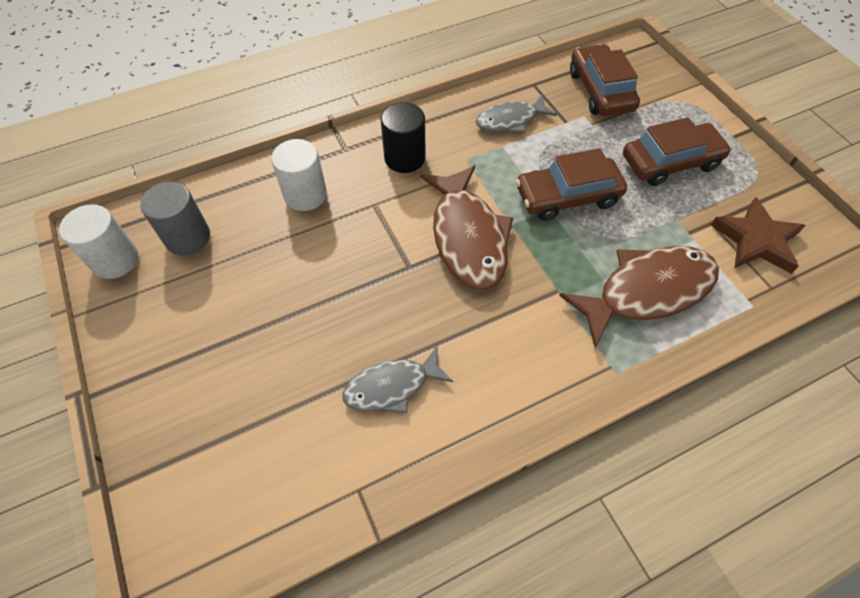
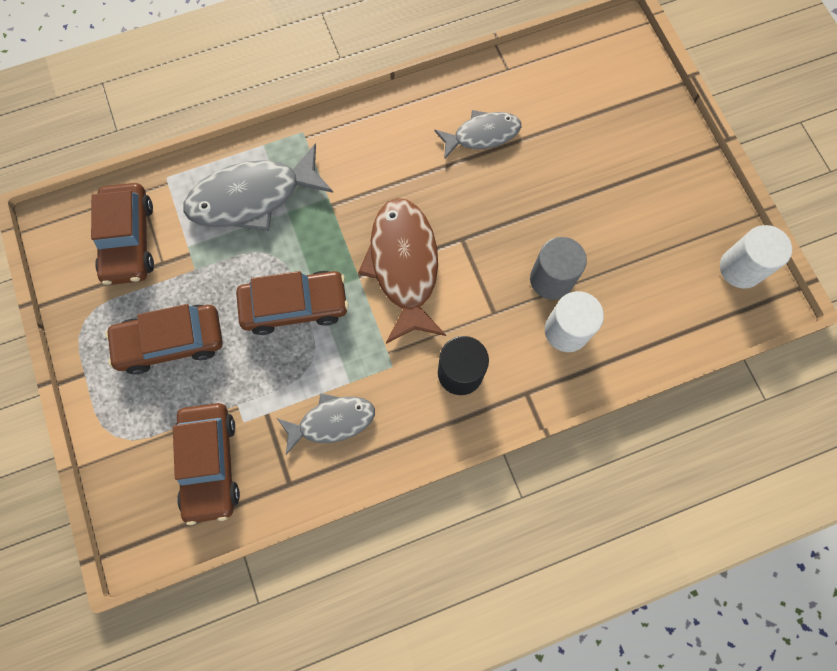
camera: 175 degrees left, 15 degrees up
grey cylinder [140,182,210,255] -> grey cylinder moved to [530,237,587,300]
brown fish [559,246,719,348] -> grey fish [183,143,333,231]
brown star [711,197,806,274] -> brown car [91,183,154,285]

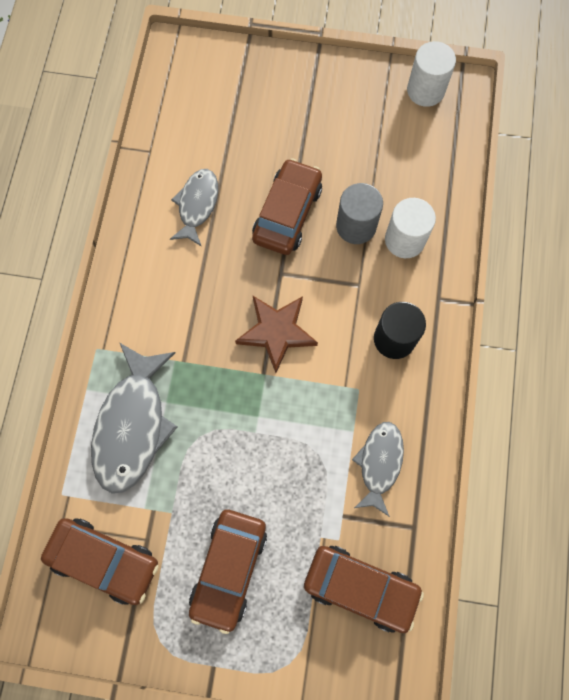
camera: 60 degrees left, 0 degrees up
brown car [236,271,349,335] -> brown car moved to [252,158,322,255]
brown fish [358,198,446,344] -> brown star [235,296,318,373]

